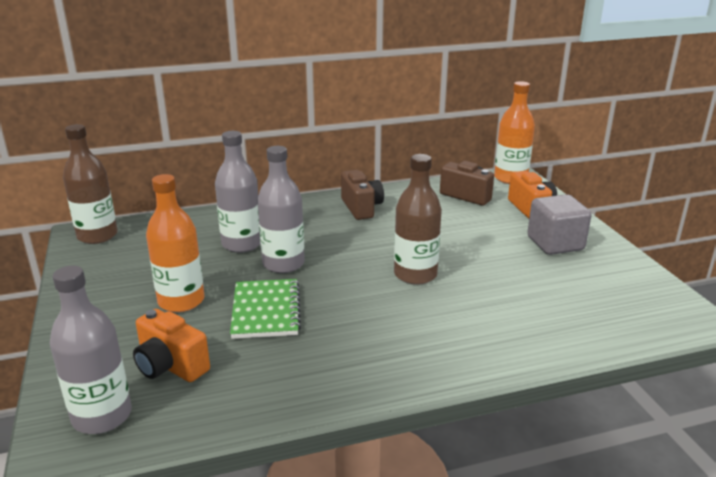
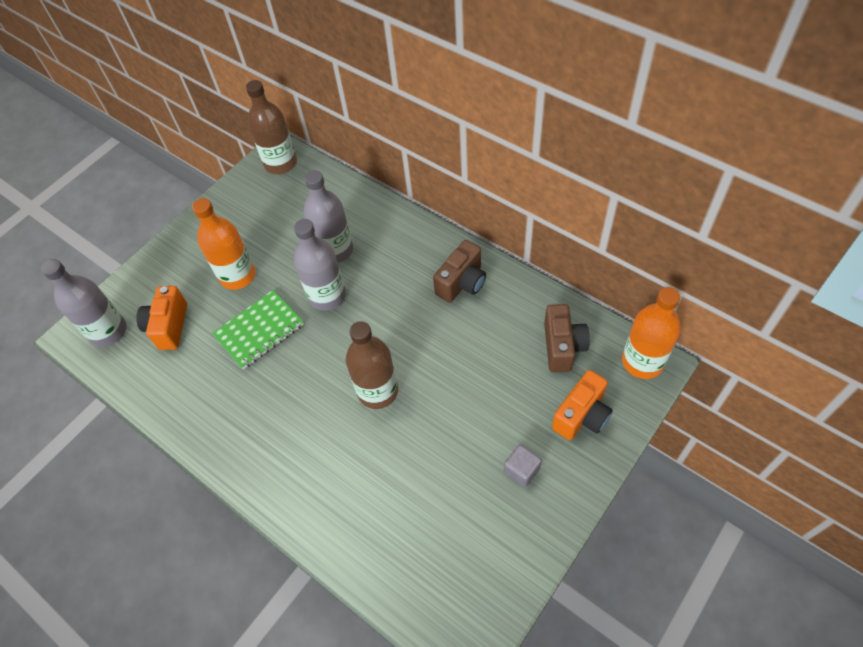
camera: 60 degrees right, 30 degrees up
grey cube [527,194,592,255] -> grey cube [504,444,542,487], size x0.56

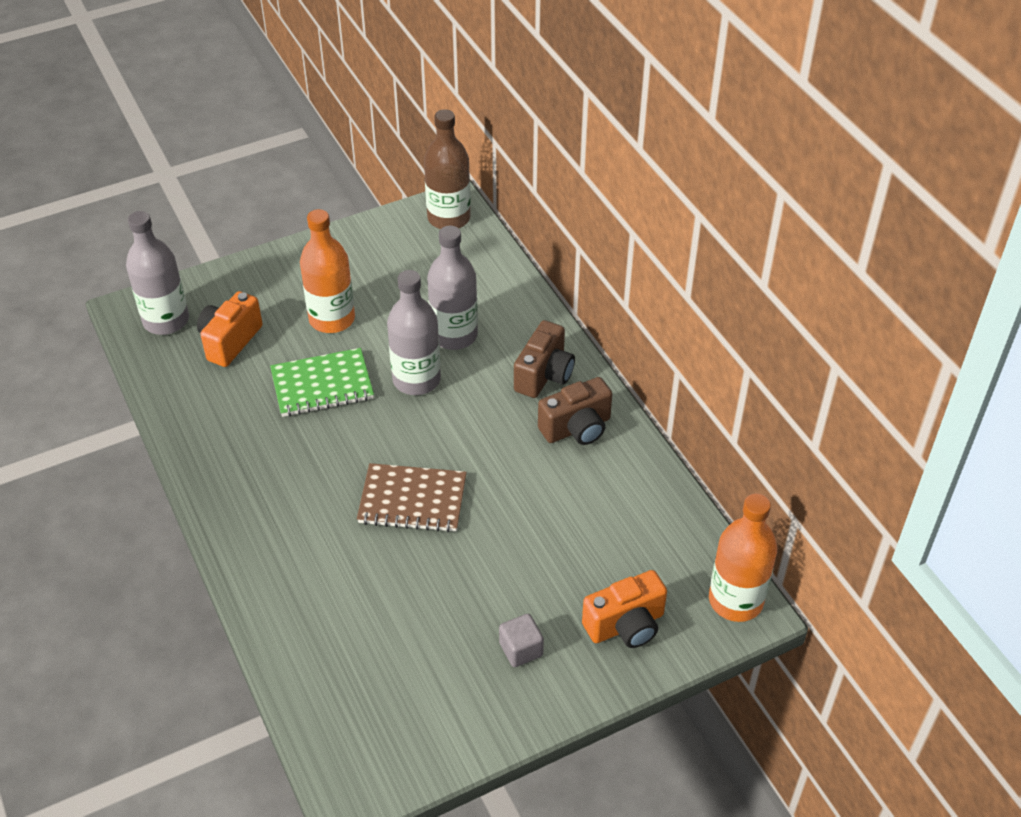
camera: 20 degrees right, 10 degrees down
brown bottle [346,321,398,409] -> brown notebook [357,463,467,532]
brown camera [544,304,590,372] -> brown camera moved to [514,320,575,398]

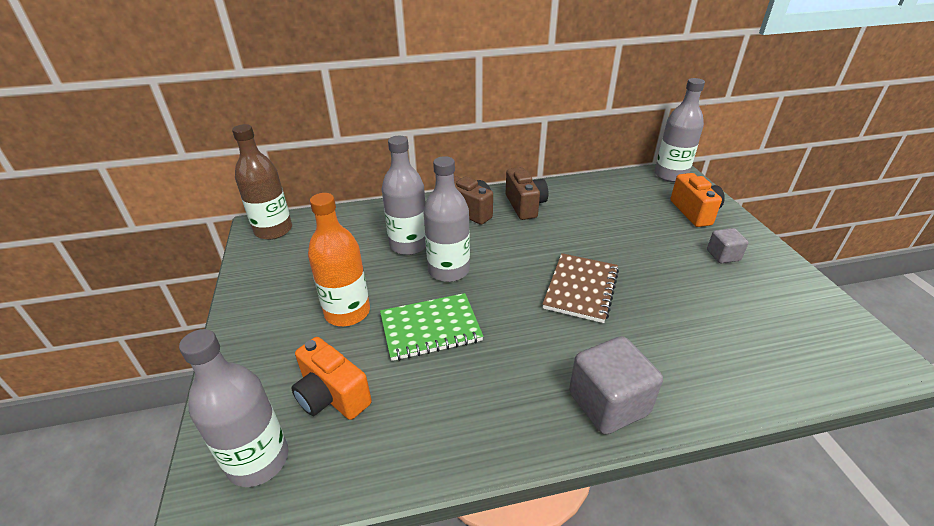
camera: 75 degrees left, 10 degrees down
green notebook [270,348,374,417] -> green notebook turned 75 degrees clockwise [380,293,483,361]
orange bottle [709,493,777,622] -> grey bottle [655,78,705,182]
none -> grey cube [569,336,663,435]

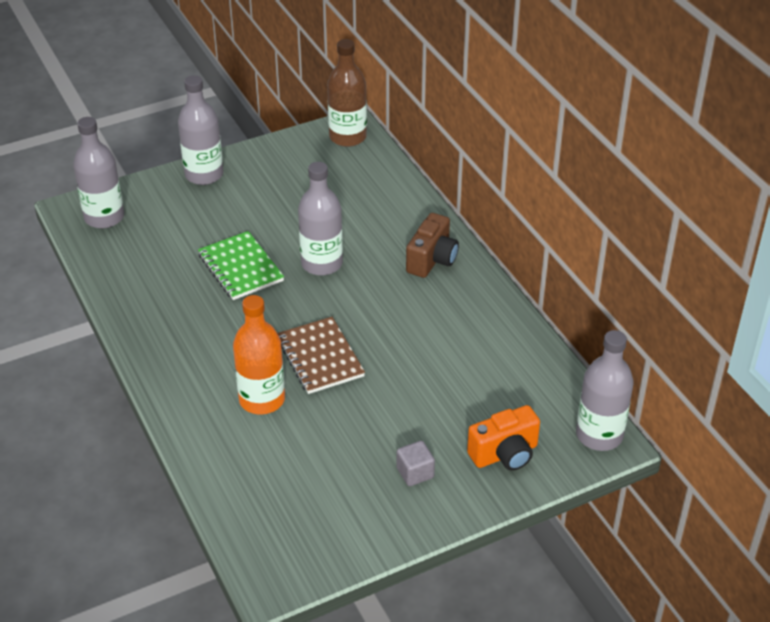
camera: 75 degrees right, 5 degrees up
orange camera [291,337,372,420] -> none
orange bottle [308,193,370,326] -> orange bottle moved to [233,295,285,414]
grey bottle [382,136,426,255] -> grey bottle moved to [178,75,223,185]
brown camera [506,167,548,220] -> none
brown notebook [542,253,619,323] -> brown notebook turned 60 degrees clockwise [277,317,365,394]
grey cube [569,336,663,435] -> none

